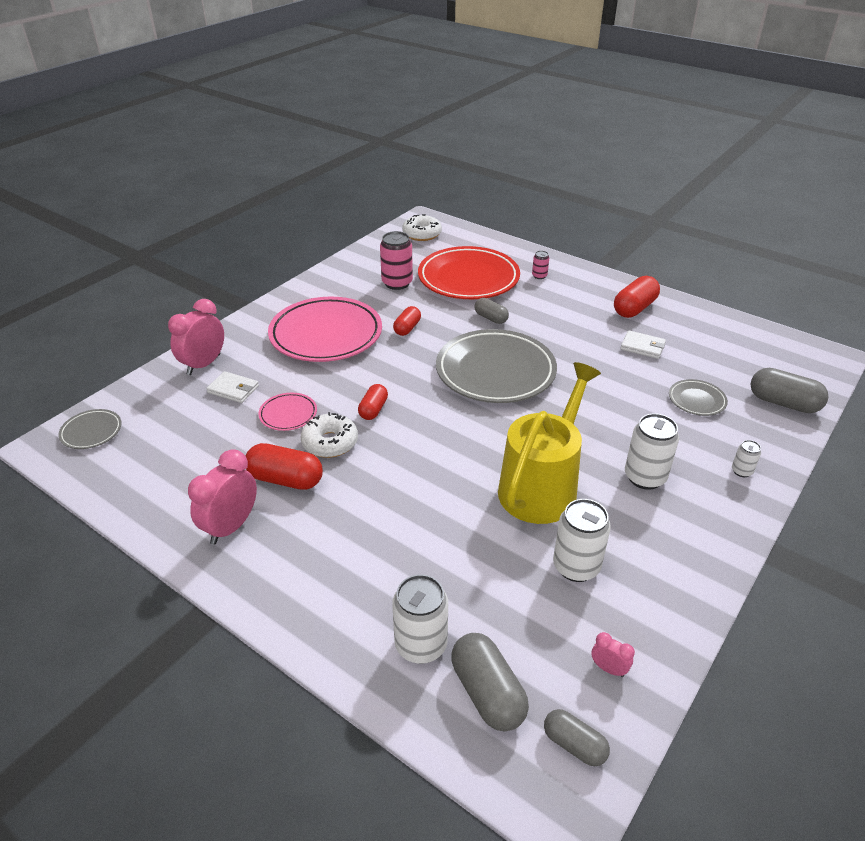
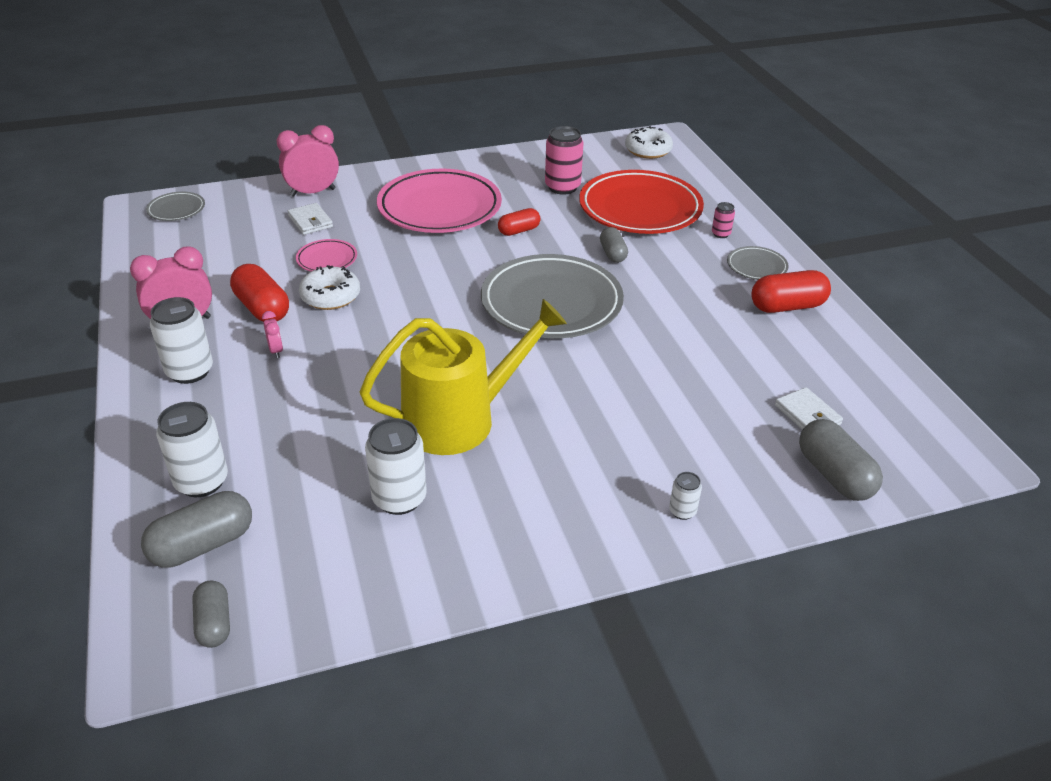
camera: 35 degrees right, 0 degrees up
red capsule [358,384,388,420] -> none
grey capsule [451,633,529,732] -> grey capsule turned 45 degrees clockwise [141,491,252,568]
pink clock [591,632,635,677] -> pink clock moved to [262,311,283,358]
white wallet [620,330,666,359] -> white wallet moved to [775,387,843,430]
white can [625,413,679,490] -> white can moved to [150,297,213,384]
grey plate [669,379,728,416] -> grey plate moved to [727,246,789,280]

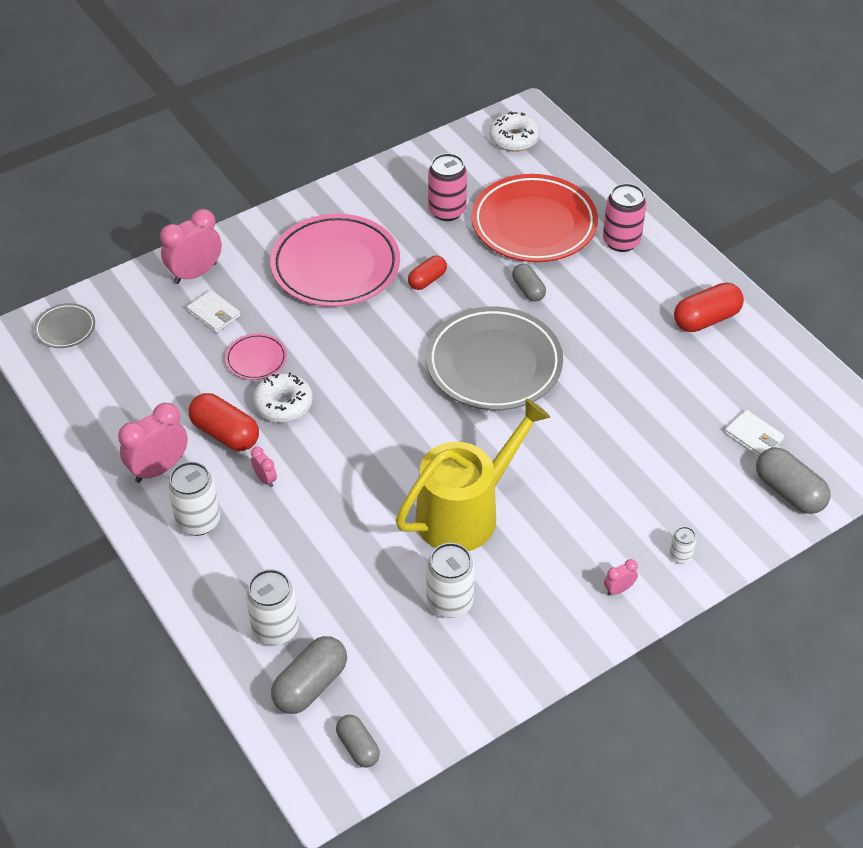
camera: 15 degrees left, 10 degrees up
pink can [712,202,735,238] -> pink can [603,183,647,252], size x1.98
grey plate [727,246,789,280] -> none
none -> pink clock [604,559,638,595]

